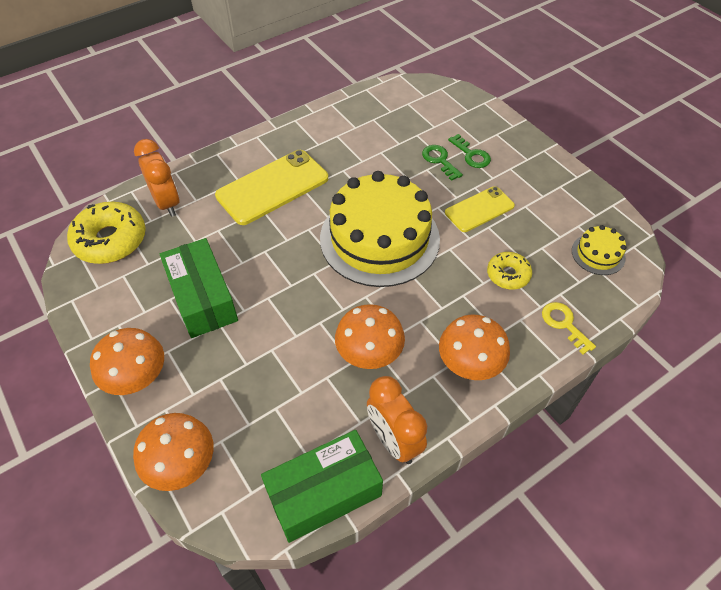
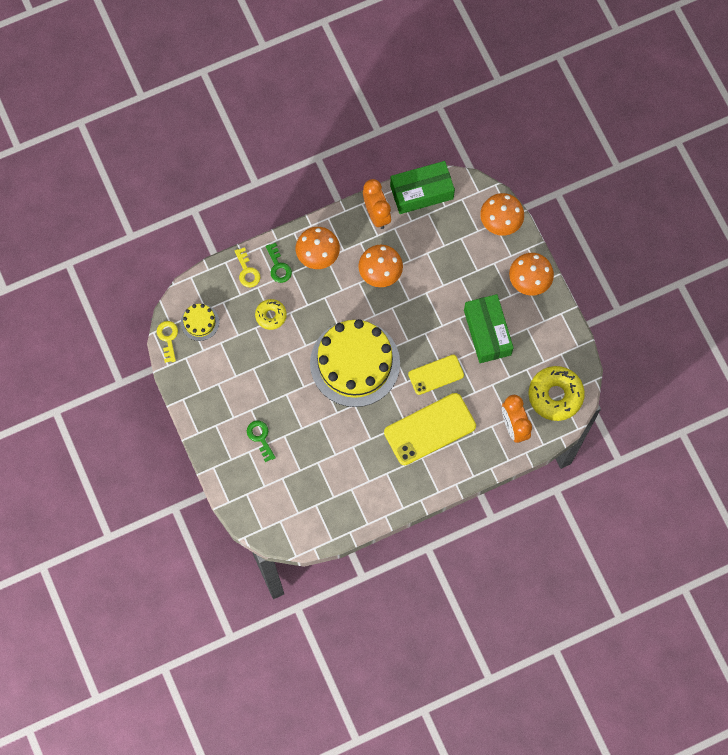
camera: 170 degrees left, 20 degrees up
green key [422,145,463,181] -> green key moved to [266,243,292,283]
yellow phone [445,186,515,232] -> yellow phone moved to [408,355,464,395]
none -> yellow key [157,321,178,363]

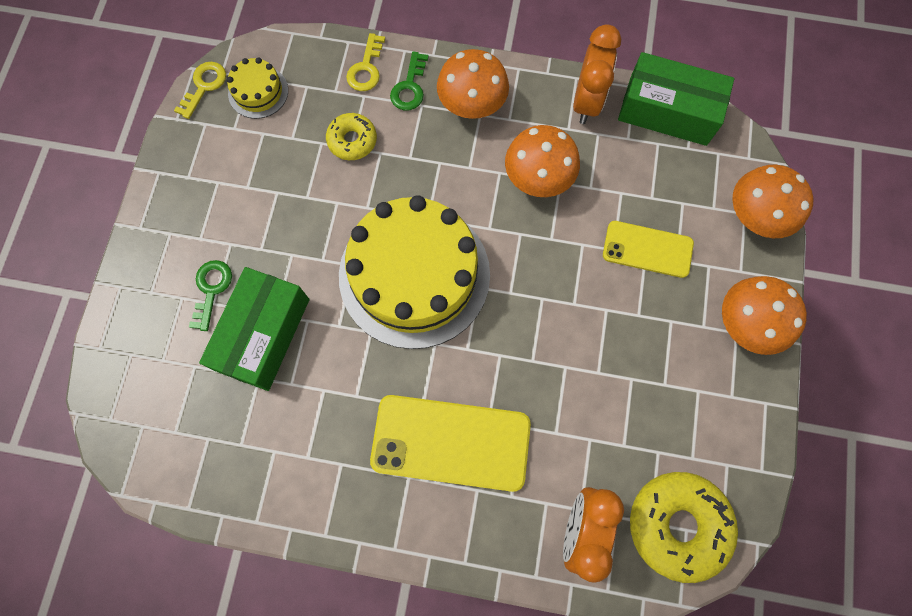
camera: 35 degrees right, 0 degrees up
yellow phone [408,355,464,395] -> yellow phone moved to [603,221,694,278]
green box [464,294,514,363] -> green box moved to [199,267,309,391]

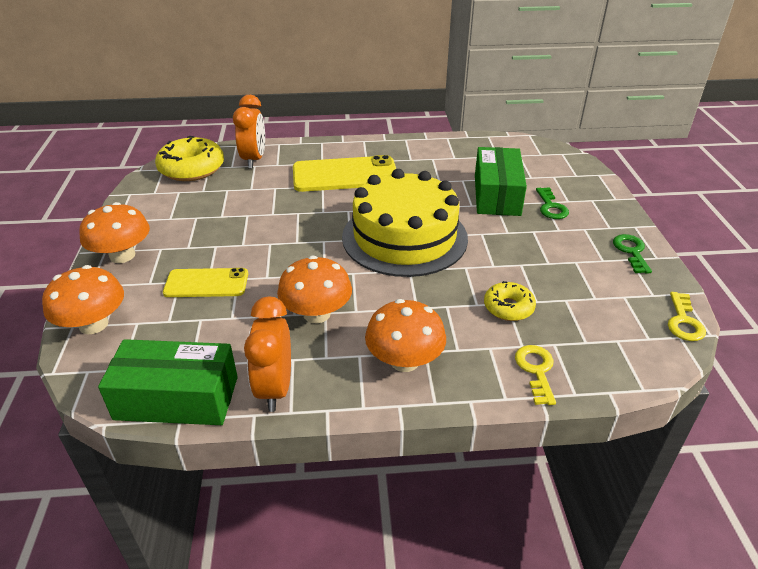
camera: 165 degrees right, 35 degrees down
yellow cake [227,57,288,119] -> none
green key [390,51,428,110] -> green key moved to [613,234,652,274]

